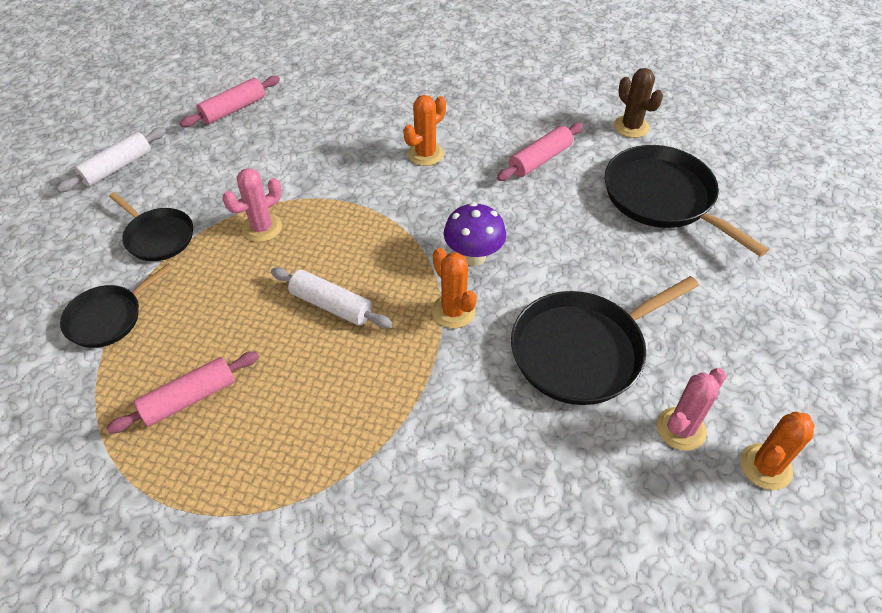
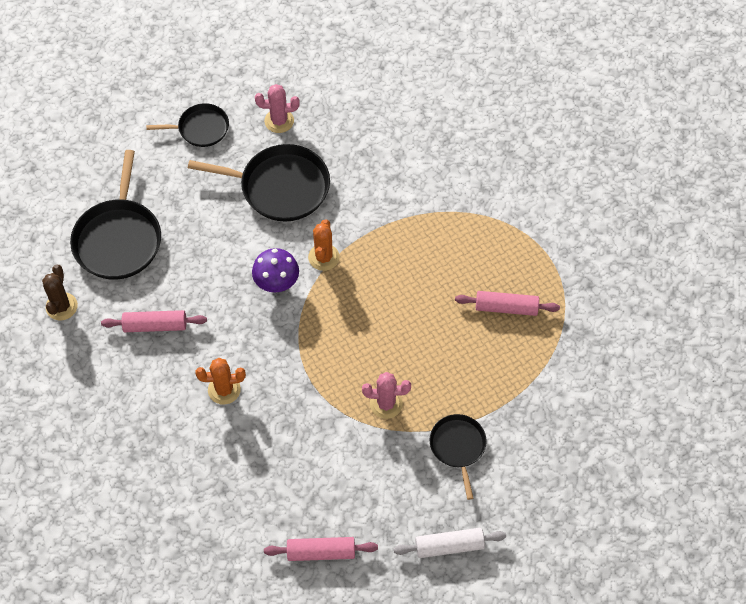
camera: 140 degrees left, 10 degrees up
black pan [60,263,173,348] -> black pan moved to [146,103,229,147]
white rolling pin [271,267,393,329] -> none
orange cactus [740,412,815,490] -> none

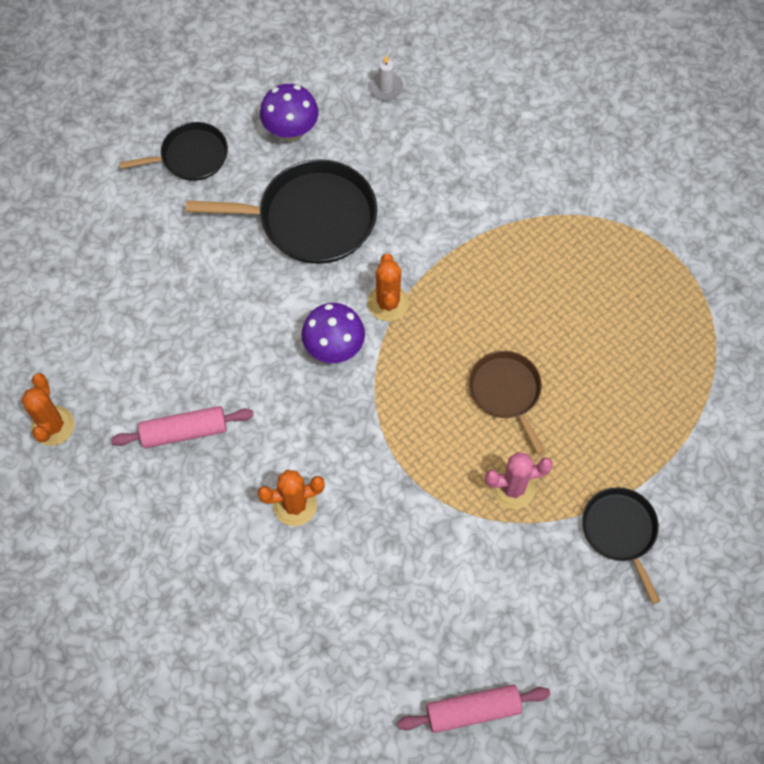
camera: 10 degrees left, 5 degrees up
brown cactus [42,264,78,320] -> orange cactus [21,373,74,446]
black pan [70,150,161,280] -> none
pink cactus [255,84,300,133] -> purple mushroom [260,84,318,141]
white rolling pin [393,528,506,558] -> none
pink rolling pin [455,291,560,316] -> none
none -> white candle [369,55,403,100]
none -> brown pan [469,351,545,455]

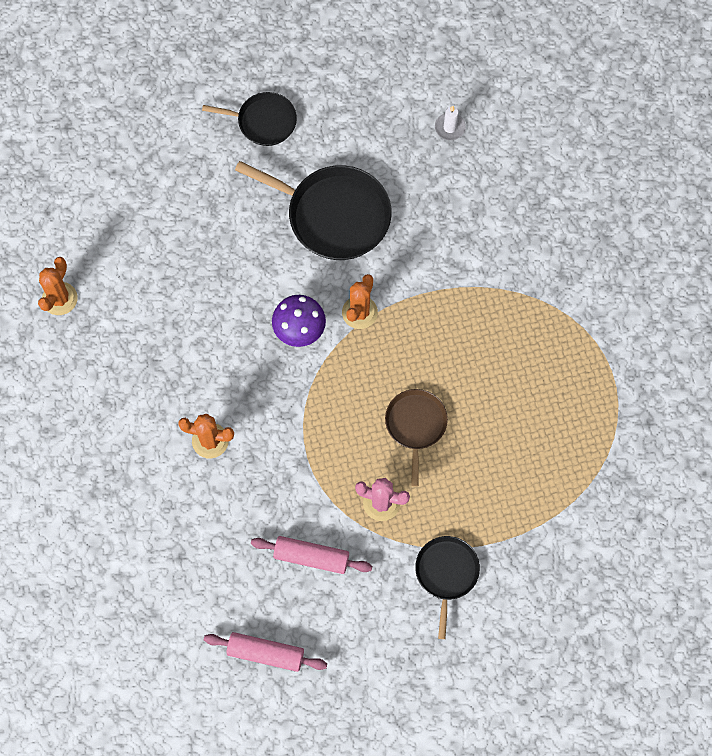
camera: 25 degrees right, 5 degrees up
pink rolling pin [111,406,254,448] -> pink rolling pin moved to [251,536,372,574]
purple mushroom [260,84,318,141] -> none

